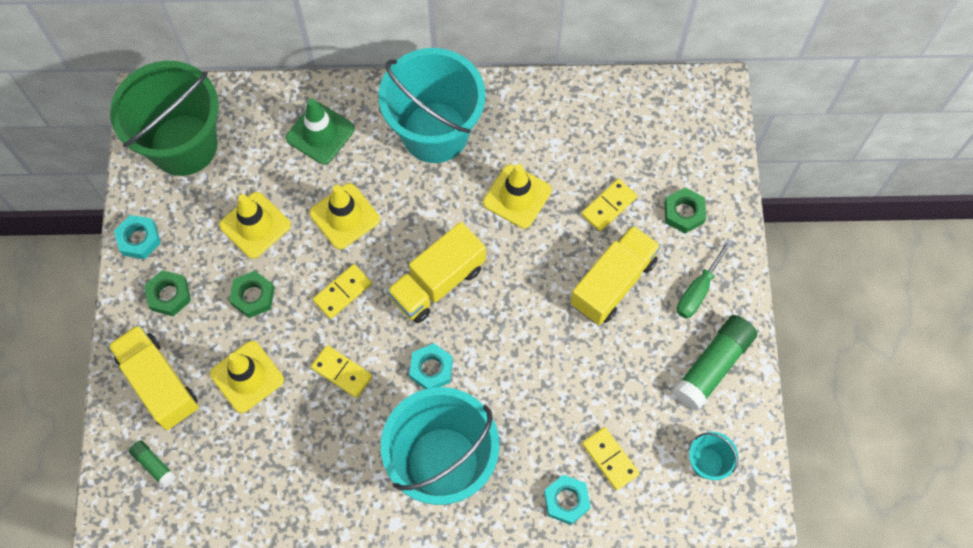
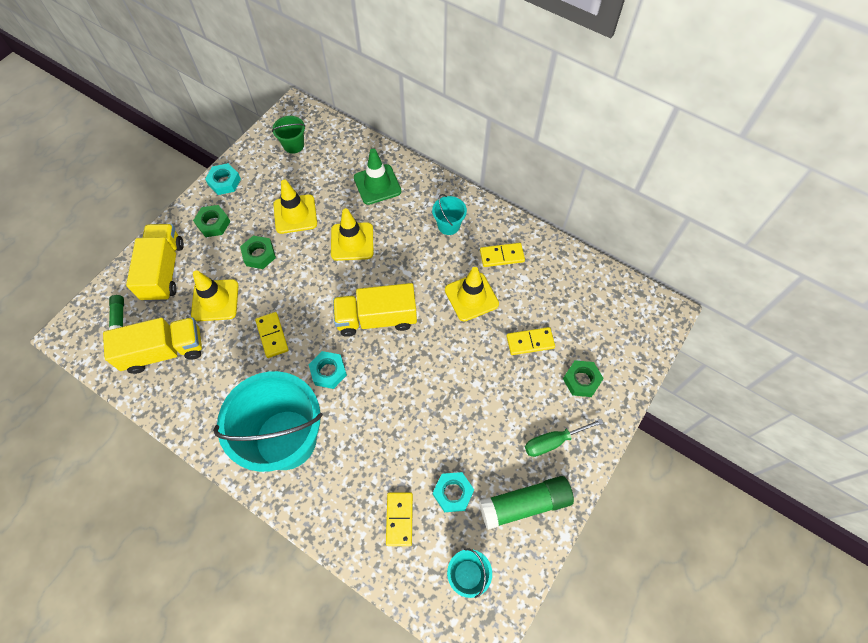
camera: 35 degrees right, 5 degrees down
green bucket [110,61,219,176] -> green bucket [272,116,305,154], size x0.43
yellow domino [313,264,372,319] -> yellow domino moved to [480,243,525,267]
turquoise bucket [378,48,486,163] -> turquoise bucket [432,194,467,235], size x0.43
turquoise nut [544,475,591,525] -> turquoise nut moved to [433,472,474,512]
yellow truck [570,225,661,325] -> yellow truck moved to [103,317,202,374]

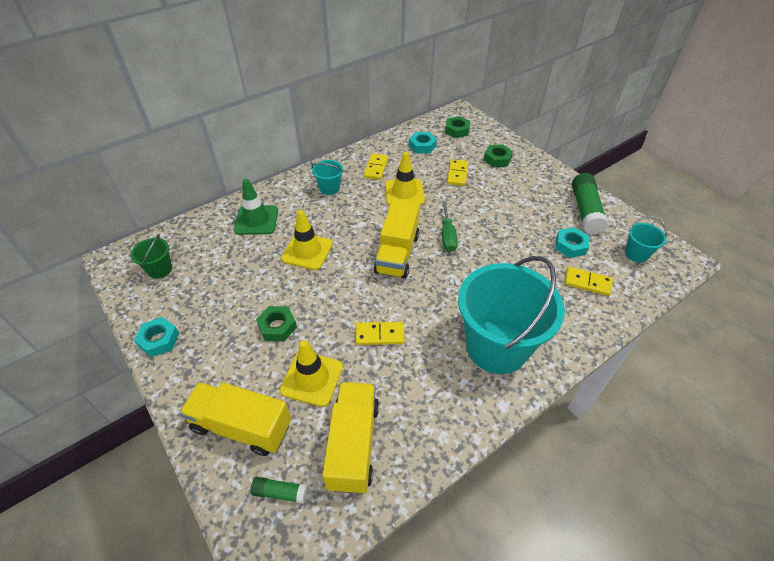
camera: 70 degrees left, 15 degrees down
green nut [193,205,231,237] -> green nut moved to [445,116,470,138]
yellow traffic cone [273,180,317,234] -> none
turquoise nut [309,351,347,389] -> turquoise nut moved to [409,132,437,154]
green screwdriver [525,419,603,457] -> green screwdriver moved to [442,201,458,252]

